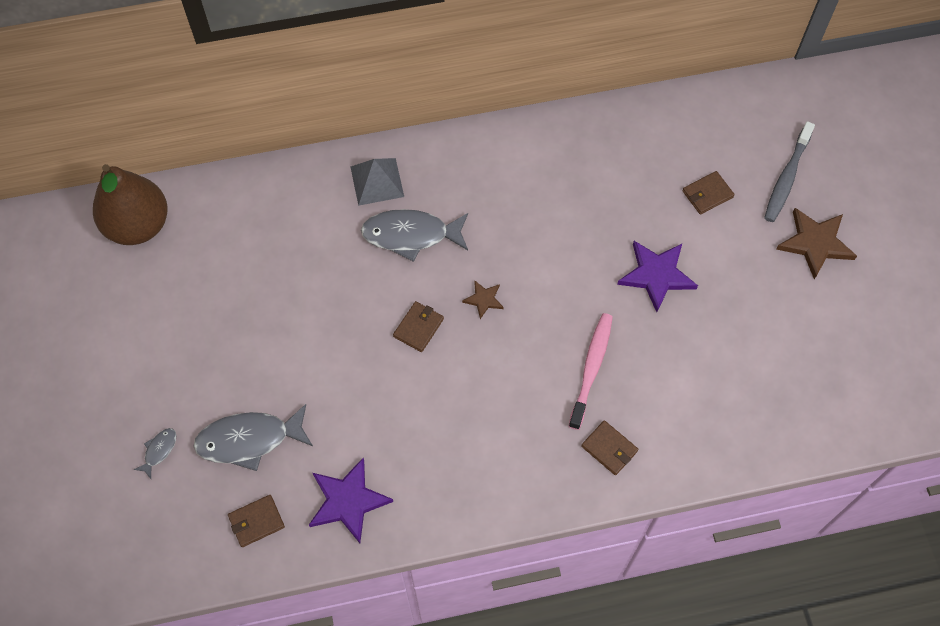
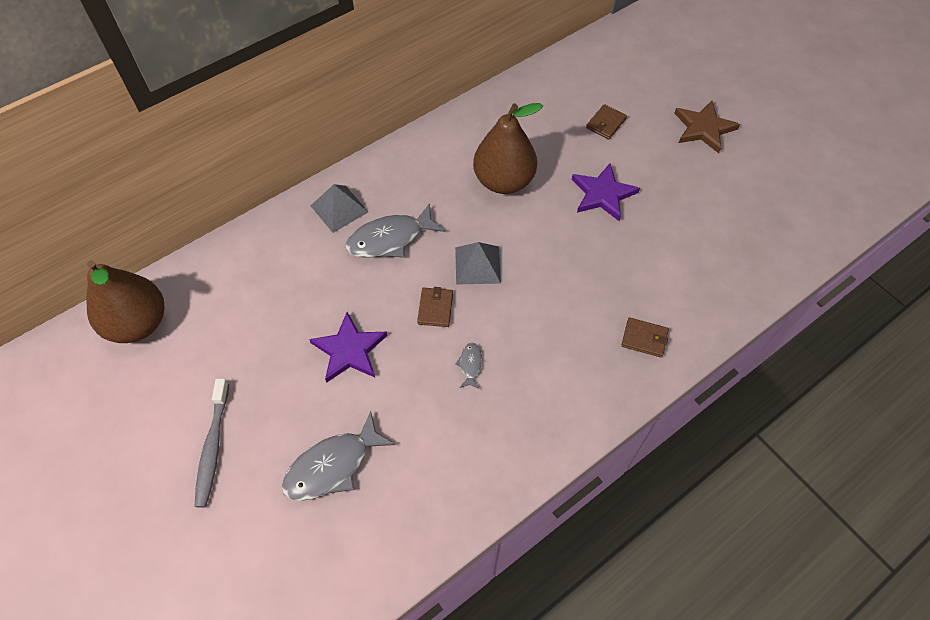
camera: 25 degrees left, 5 degrees down
grey fish [133,428,177,479] -> grey fish moved to [455,343,482,389]
brown wallet [228,495,285,547] -> none
purple star [309,457,393,543] -> purple star moved to [309,312,387,383]
brown star [462,280,504,319] -> grey pyramid [455,242,501,285]
pink toothbrush [569,313,613,430] -> none
grey toothbrush [764,121,815,222] -> grey toothbrush moved to [194,379,229,508]
none -> brown pear [473,103,543,194]

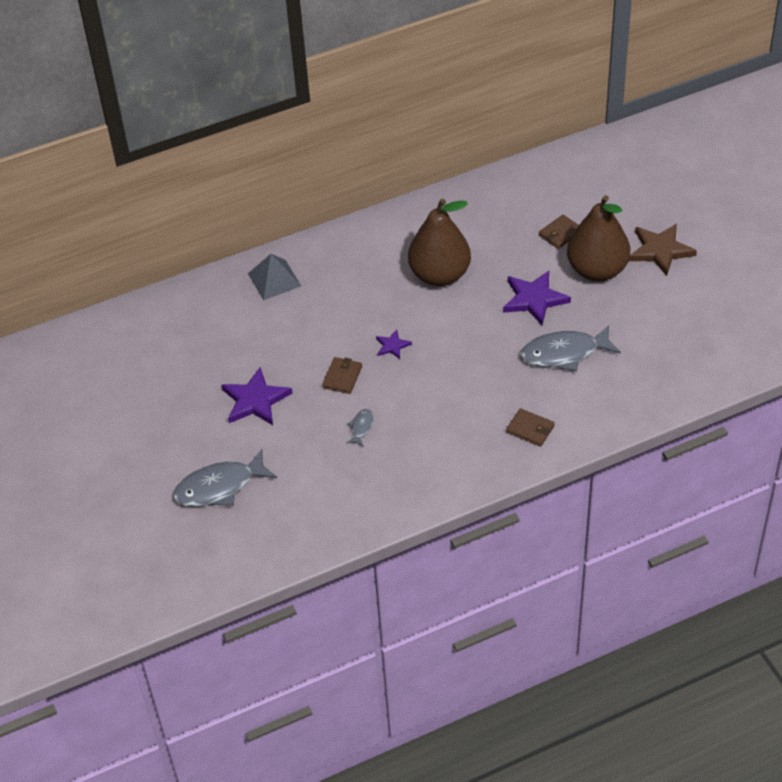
camera: 15 degrees right, 10 degrees down
brown pear [86,260,164,343] -> brown pear moved to [567,195,630,281]
grey toothbrush [194,379,229,508] -> none
grey fish [346,203,445,258] -> grey fish moved to [521,325,621,371]
grey pyramid [455,242,501,285] -> purple star [376,330,412,359]

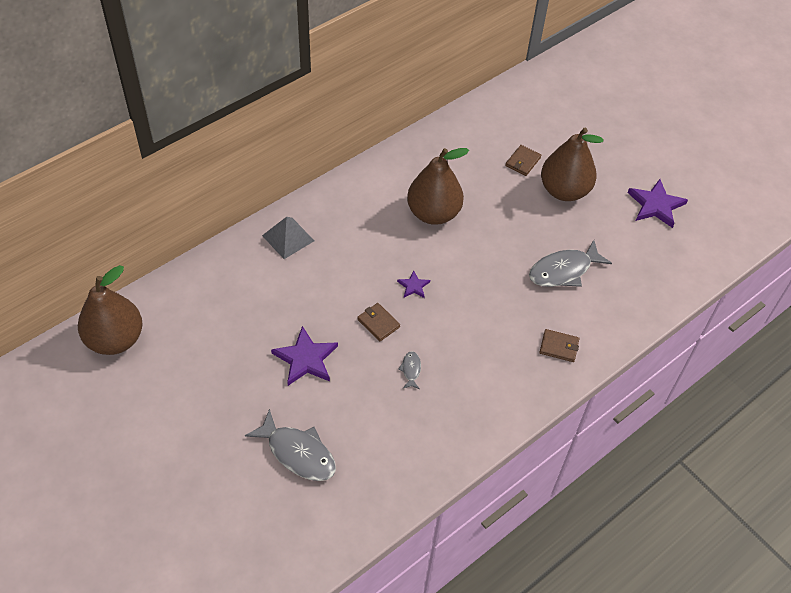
camera: 20 degrees left, 5 degrees up
grey fish [173,449,277,507] -> grey fish turned 105 degrees counterclockwise [245,409,336,481]
brown wallet [322,357,362,394] -> brown wallet turned 45 degrees counterclockwise [357,303,400,341]
purple star [503,271,571,325] -> purple star moved to [628,179,688,228]
brown star [629,224,697,276] -> none
none -> brown pear [78,265,143,355]

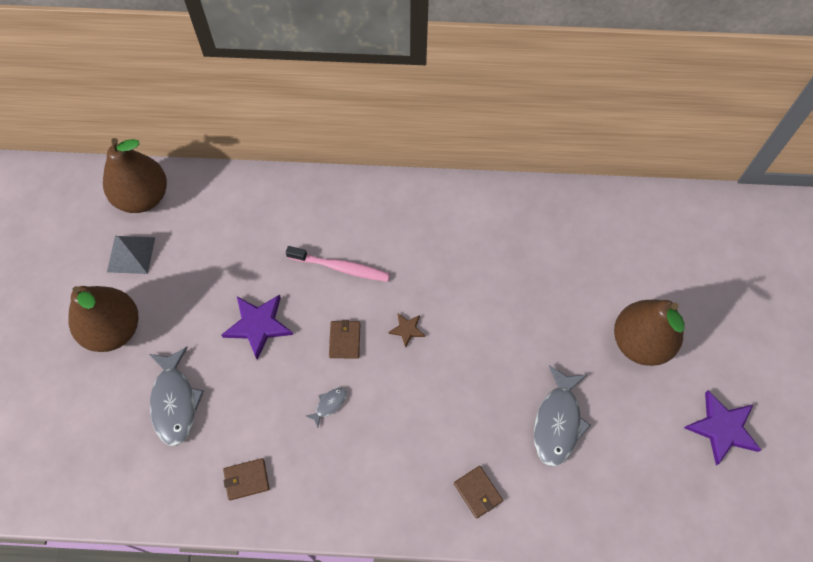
camera: 45 degrees right, 10 degrees up
grey pyramid [262,217,314,259] -> grey pyramid moved to [107,236,155,274]
purple star [397,270,430,298] -> brown star [388,314,425,348]
brown pear [407,148,469,225] -> brown pear moved to [68,286,138,352]
brown wallet [505,145,541,176] -> brown wallet moved to [223,458,270,500]
grey fish [529,240,612,287] -> grey fish turned 90 degrees counterclockwise [534,365,591,466]
none -> pink toothbrush [286,246,390,282]

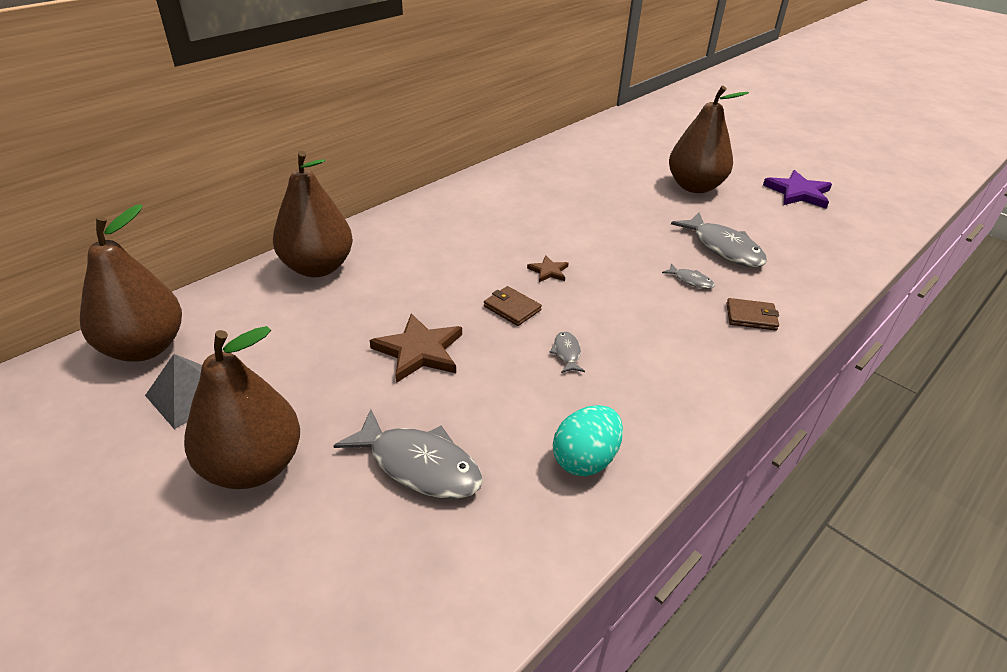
camera: 50 degrees left, 25 degrees down
purple star [222,295,293,360] -> brown star [370,313,462,383]
brown wallet [223,458,270,500] -> turquoise egg [553,405,623,476]
pink toothbrush [286,246,390,282] -> none
none -> brown pear [273,151,353,277]
none -> grey fish [662,263,715,289]

